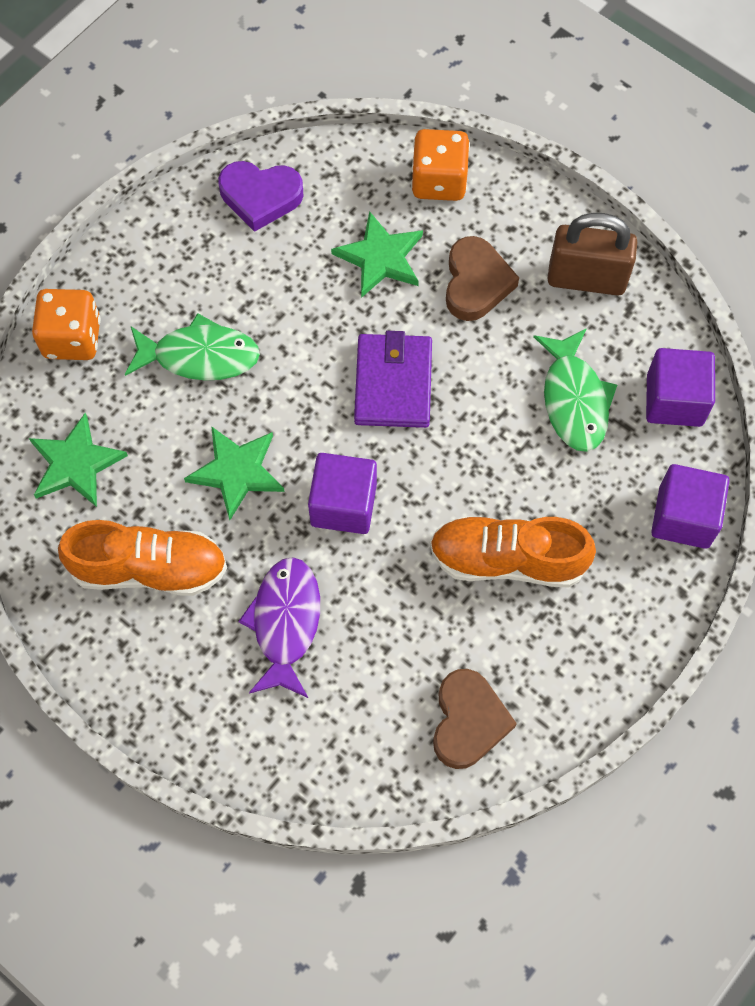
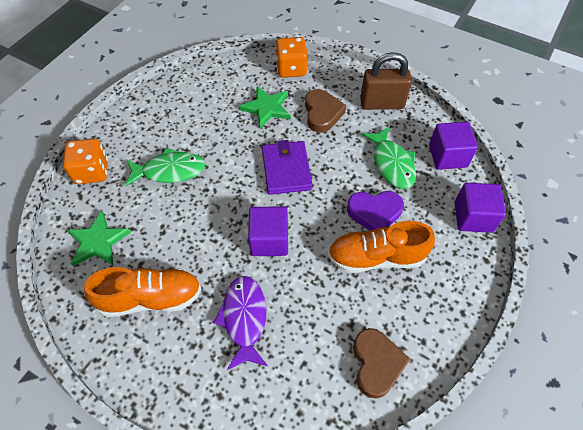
camera: 10 degrees left, 10 degrees down
green star [184,426,284,520] -> none
purple heart [218,161,304,232] -> purple heart moved to [347,191,404,231]

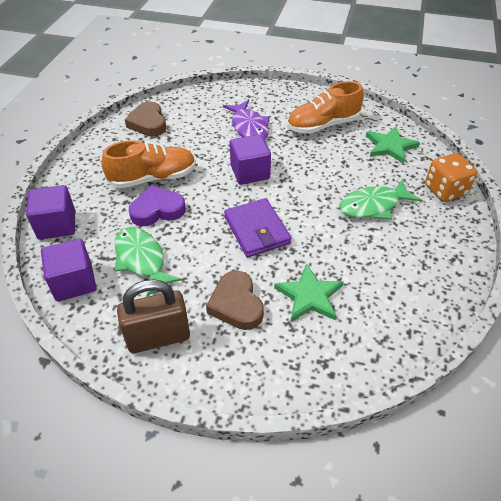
camera: 165 degrees right, 10 degrees down
orange dice [275,37,308,78] -> none

